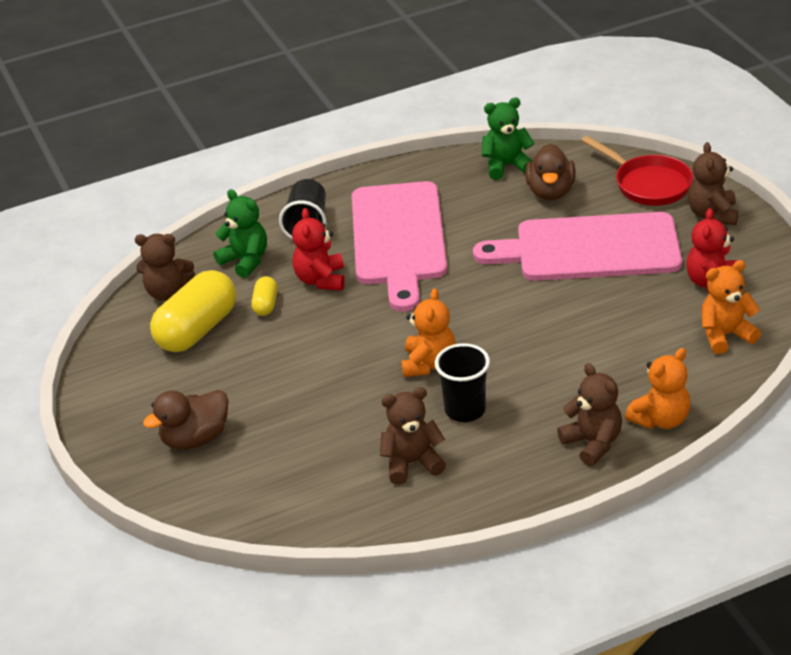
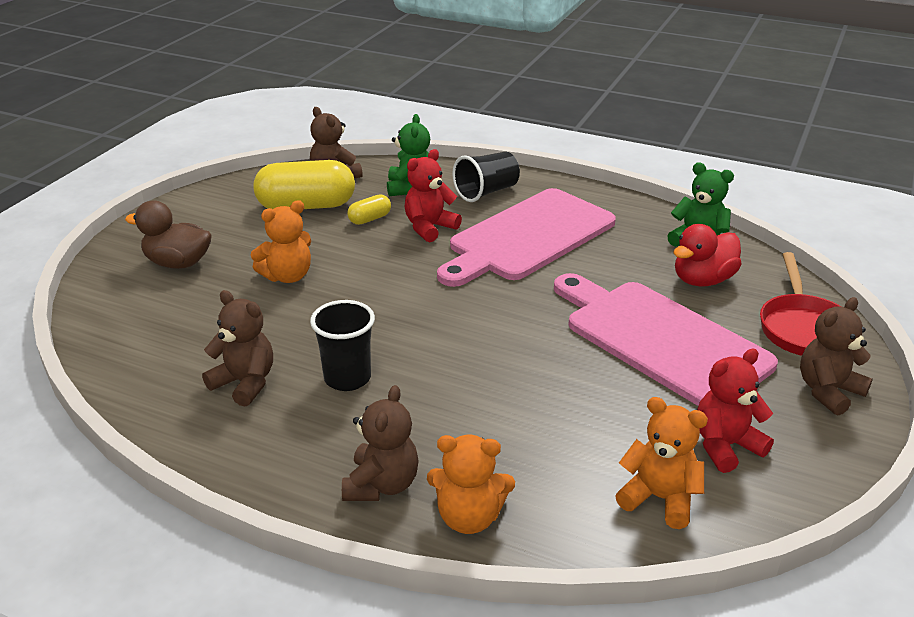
camera: 45 degrees right, 5 degrees down
orange teddy bear [401,288,455,377] -> orange teddy bear moved to [251,200,311,283]
brown duck [525,144,576,200] -> red duck [674,224,742,286]

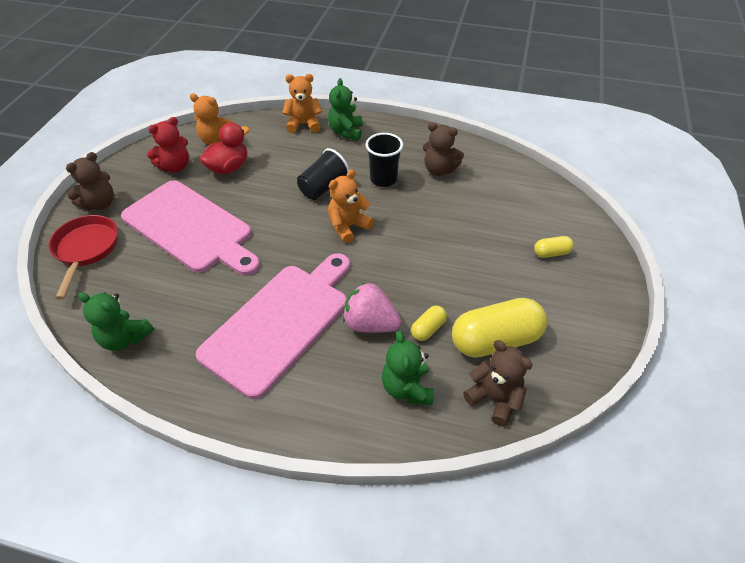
camera: 170 degrees right, 15 degrees up
brown duck [125,201,212,269] -> yellow capsule [534,236,574,258]
orange teddy bear [251,200,311,283] -> orange teddy bear moved to [328,170,374,243]
brown teddy bear [342,385,419,501] -> green teddy bear [328,78,363,140]
red teddy bear [404,149,462,243] -> pink strawberry [343,282,401,333]
black cup [452,152,520,202] -> black cup moved to [297,148,350,200]
red duck [674,224,742,286] -> red duck moved to [200,123,250,174]

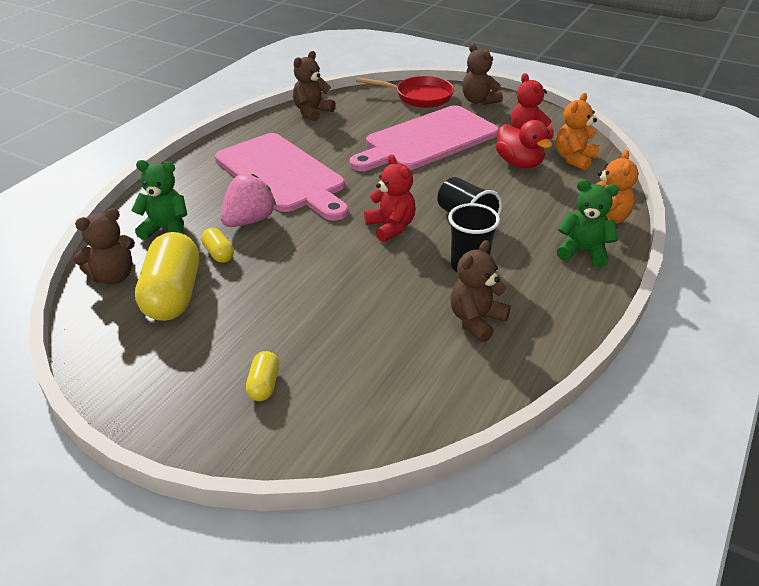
camera: 105 degrees right, 10 degrees down
green teddy bear [78,292,154,351] -> brown teddy bear [293,51,336,122]
orange teddy bear [328,170,374,243] -> red teddy bear [364,154,416,242]

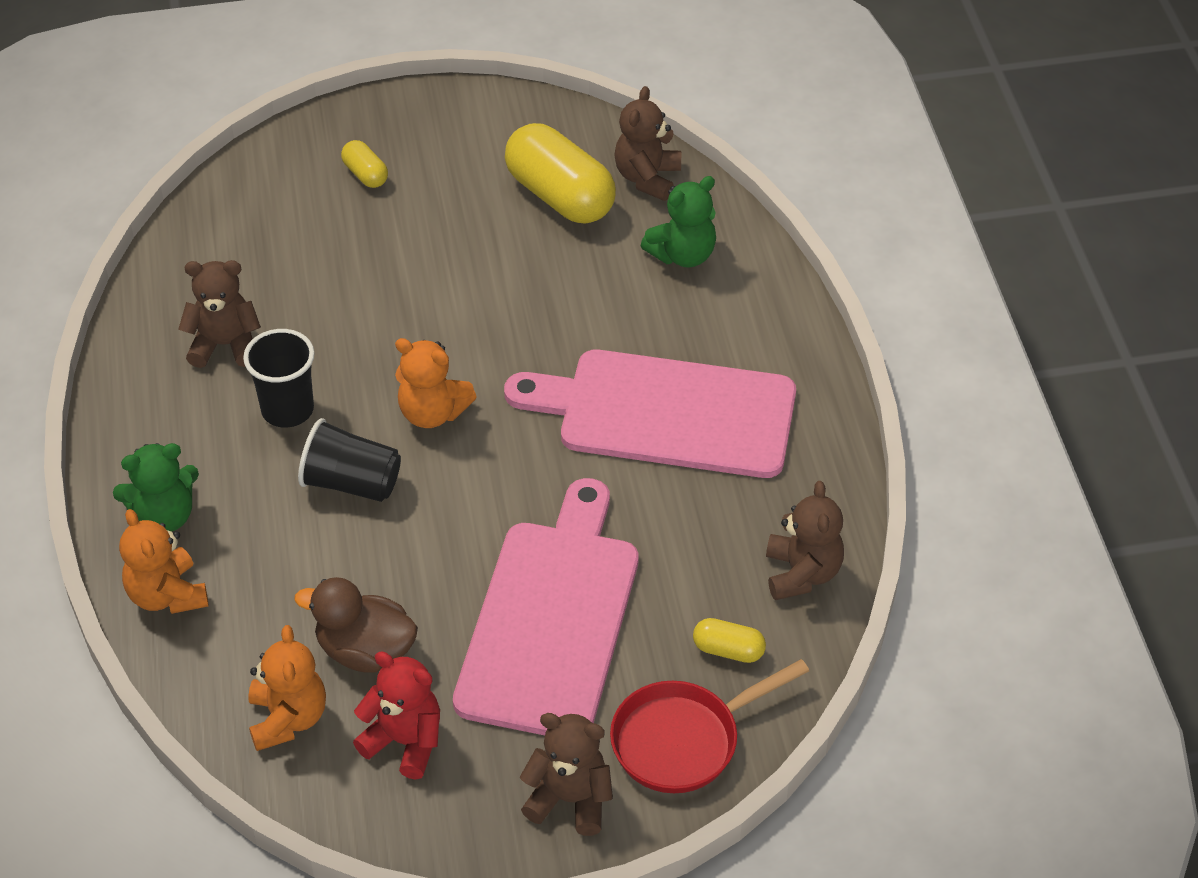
camera: 140 degrees right, 10 degrees up
yellow capsule [201,228,234,263] -> yellow capsule moved to [693,618,766,663]
pink strawberry [220,174,276,227] -> none
red teddy bear [364,154,416,242] -> orange teddy bear [395,338,477,428]
brown teddy bear [450,240,511,342] -> brown teddy bear turned 90 degrees counterclockwise [179,260,261,368]
red duck [496,120,552,168] -> brown duck [294,577,418,673]

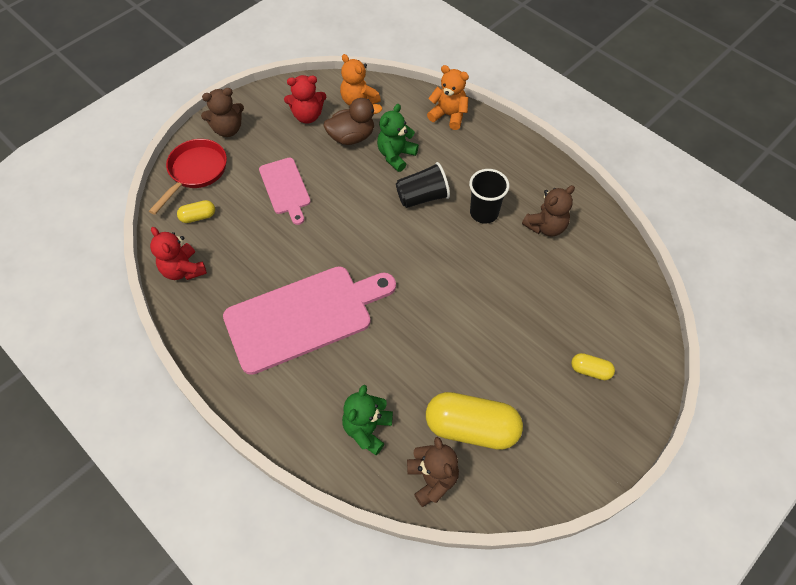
camera: 145 degrees right, 10 degrees up
green teddy bear [113,443,199,532] -> green teddy bear moved to [377,104,419,172]
orange teddy bear [395,338,477,428] -> none
pink cutting board [453,478,639,735] -> pink cutting board [259,158,311,225], size x0.53
brown teddy bear [766,481,844,600] -> red teddy bear [150,227,207,280]

